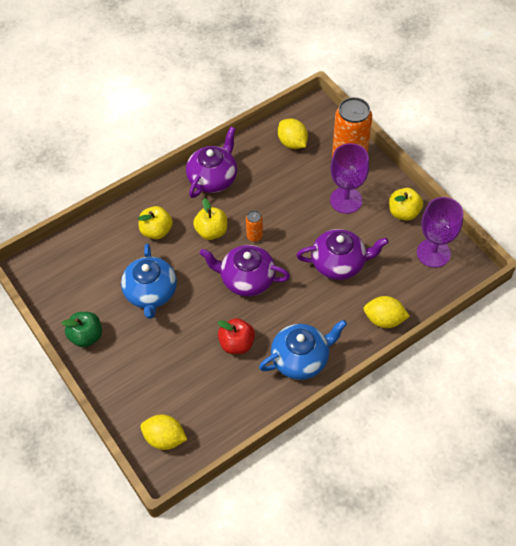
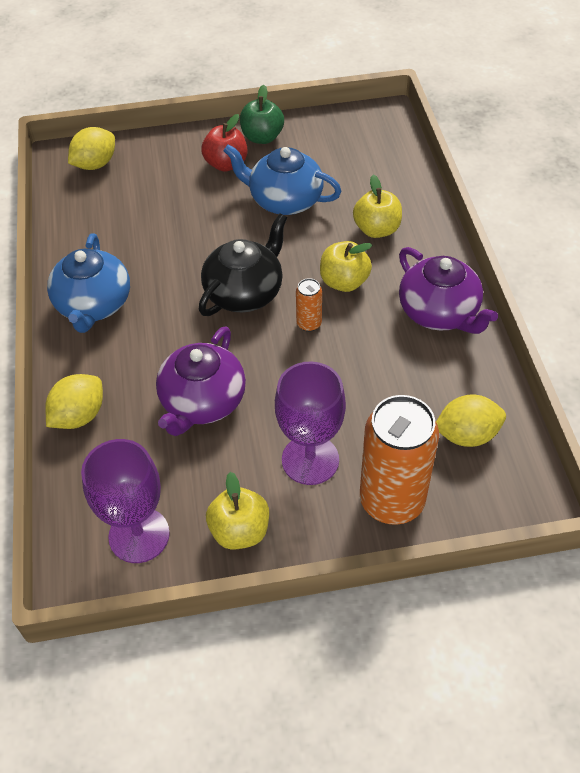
camera: 115 degrees right, 5 degrees down
purple teapot [200,245,290,297] -> black teapot [199,214,287,316]
red apple [218,318,255,354] -> red apple moved to [201,114,247,172]

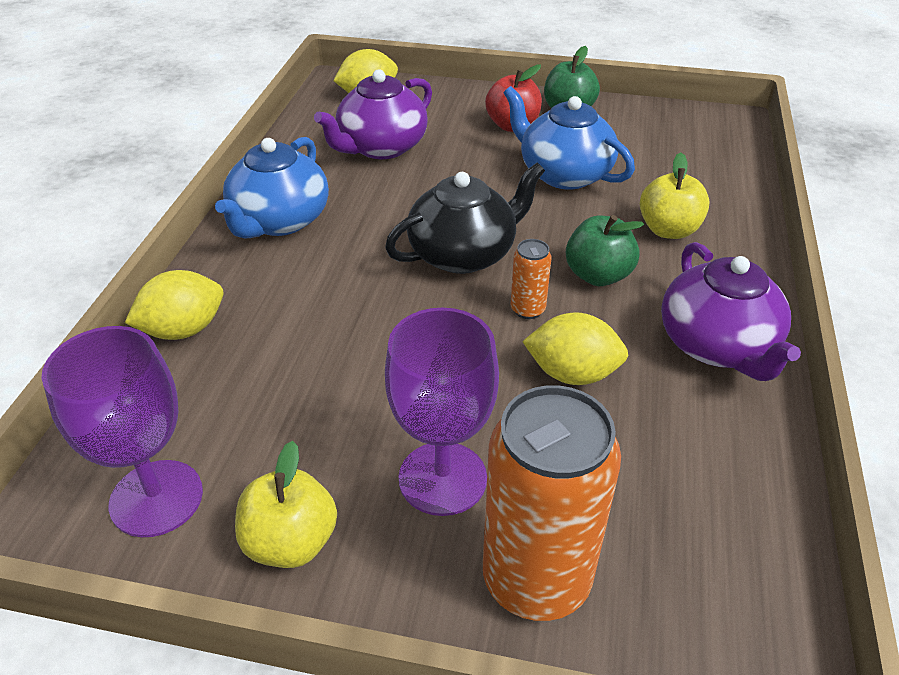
camera: 20 degrees right, 10 degrees down
purple teapot [156,326,246,436] -> purple teapot moved to [314,69,432,159]
yellow apple [320,241,372,292] -> green apple [566,215,644,286]
yellow lemon [436,394,506,447] -> yellow lemon moved to [522,312,628,385]

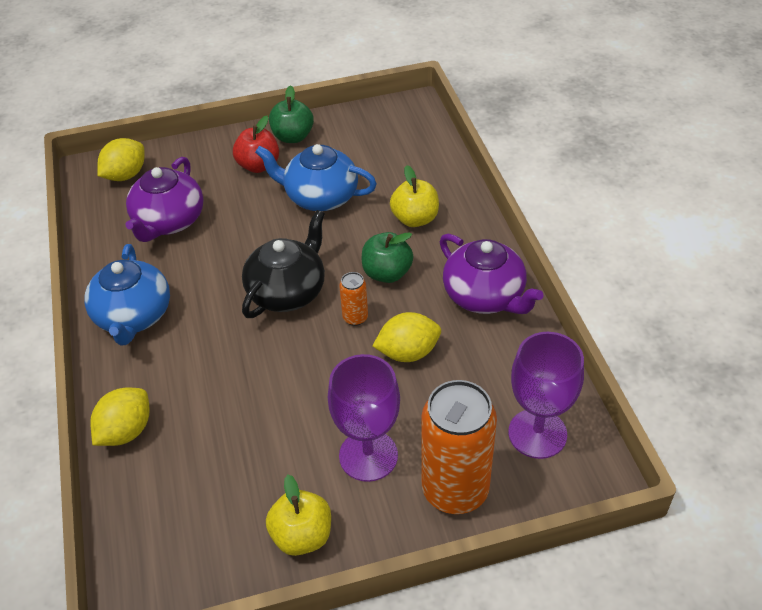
camera: 25 degrees left, 5 degrees up
purple goblet [41,326,203,537] -> purple goblet moved to [508,332,584,459]

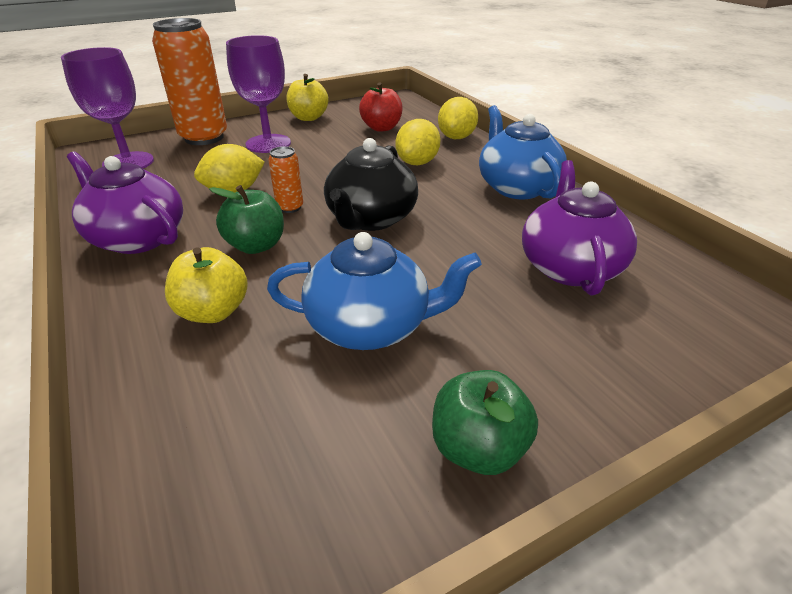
camera: 165 degrees right, 10 degrees down
yellow lemon [97,138,145,181] -> yellow lemon moved to [395,119,441,165]
red apple [233,116,279,173] -> red apple moved to [359,82,403,132]

